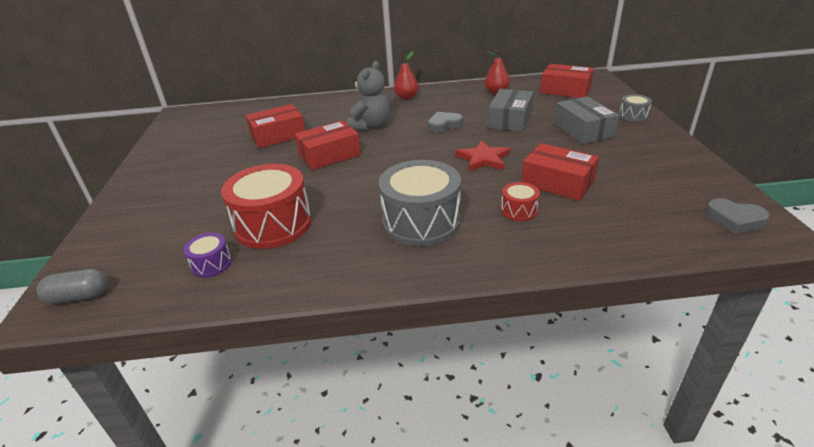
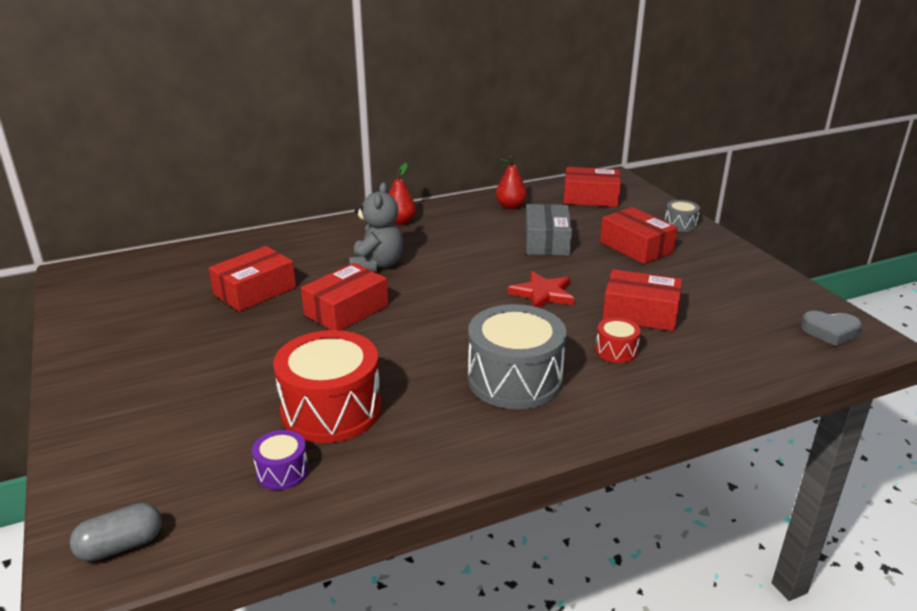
camera: 20 degrees left, 5 degrees down
grey heart [428,112,463,133] -> none
grey box [554,96,619,144] -> red box [600,207,678,264]

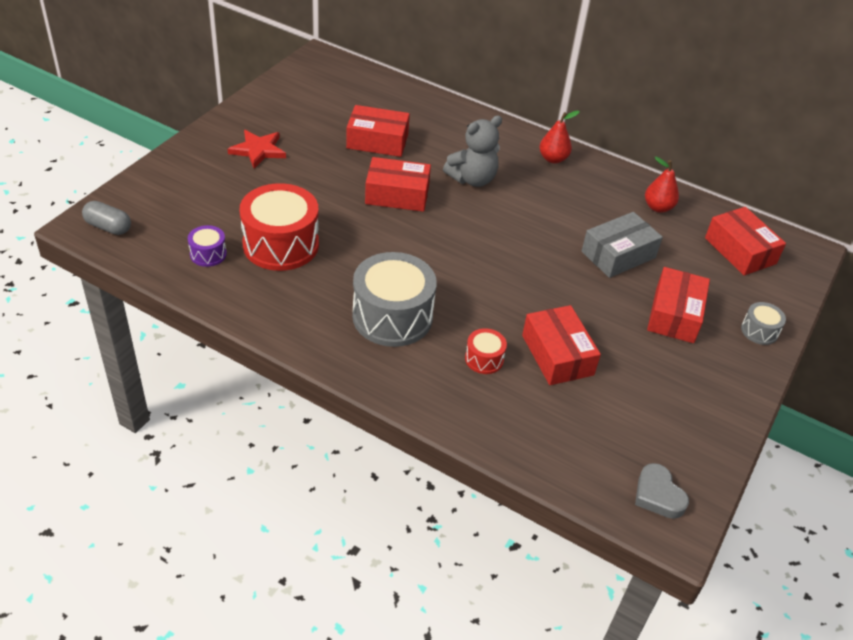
camera: 50 degrees right, 15 degrees up
red star [508,271,575,308] -> red star moved to [228,130,286,168]

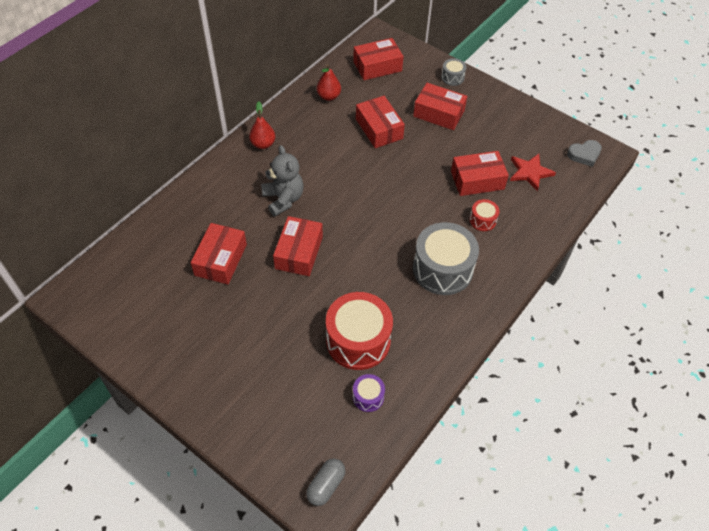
camera: 80 degrees left, 10 degrees up
red star [228,130,286,168] -> red star moved to [510,154,556,191]
grey box [581,212,663,278] -> red box [356,96,405,148]

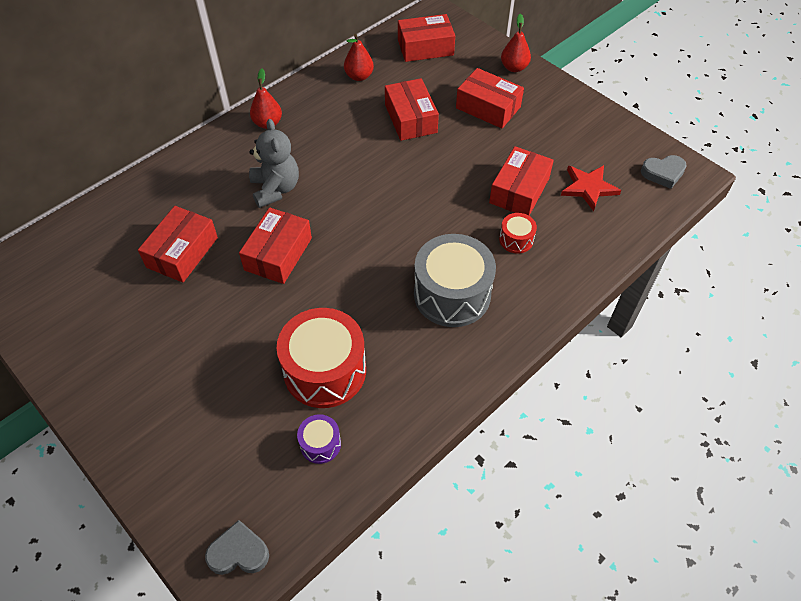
camera: 10 degrees right, 0 degrees up
grey capsule [306,459,346,506] -> grey heart [205,520,269,575]
grey drum [441,58,466,86] -> red pear [501,14,531,72]
red box [451,151,509,196] -> red box turned 60 degrees counterclockwise [489,146,554,216]

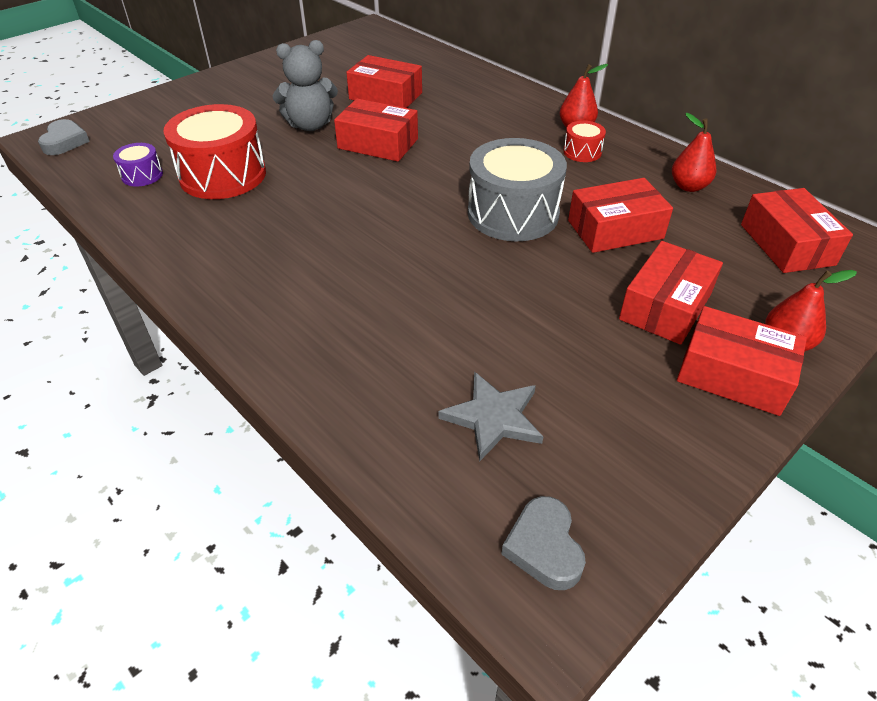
camera: 90 degrees right, 10 degrees down
grey teddy bear [249,119,299,208] -> grey teddy bear moved to [273,40,338,131]
grey drum [414,234,496,327] -> grey drum moved to [468,138,567,241]
red box [489,146,554,216] -> red box moved to [677,306,807,416]
red drum [499,213,537,253] -> red drum moved to [563,121,606,162]
red star [561,165,621,211] -> grey star [438,372,543,462]

